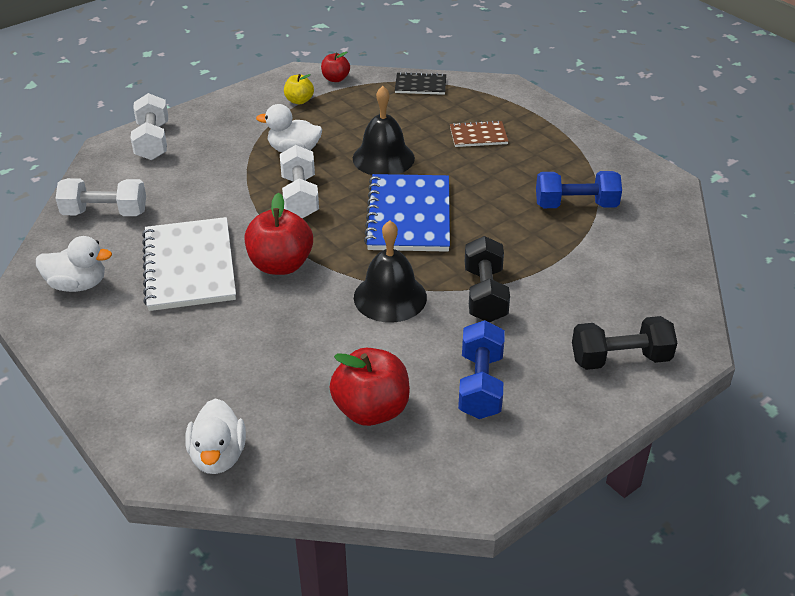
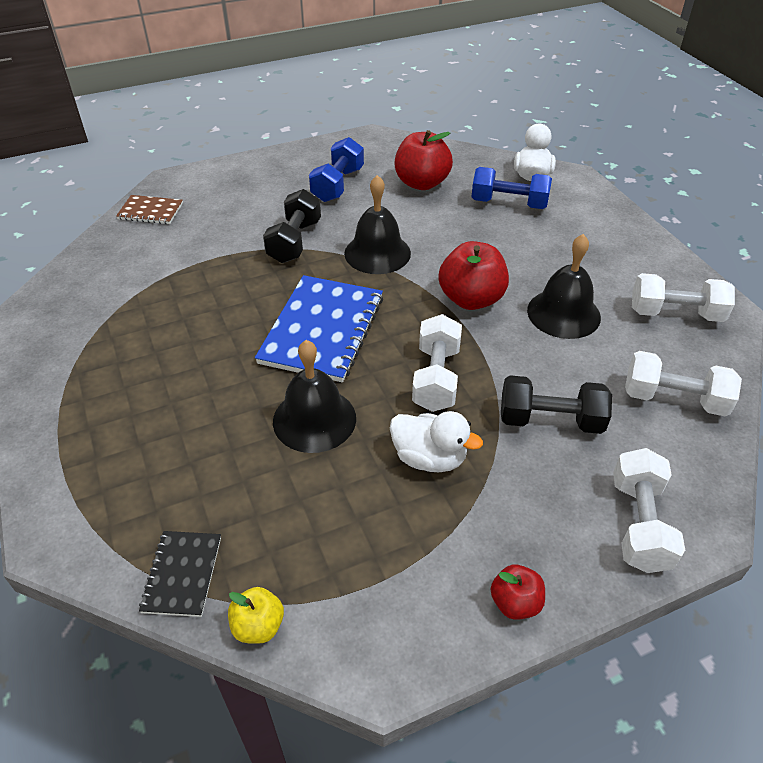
camera: 165 degrees left, 5 degrees up
white duck [36,236,112,292] -> white dumbbell [632,273,735,322]
white notebook [142,217,236,311] -> black bell [527,234,601,339]
yellow apple [284,74,314,104] -> yellow apple moved to [228,587,284,644]
red apple [321,52,350,82] -> red apple moved to [491,565,545,620]
black notebook [395,72,446,95] -> black notebook turned 75 degrees clockwise [139,531,221,617]
brown notebook [450,121,509,147] -> brown notebook moved to [116,195,183,224]
blue dumbbell [536,171,622,208] -> blue dumbbell moved to [472,167,552,209]
black dumbbell [572,316,677,370] -> black dumbbell moved to [501,375,612,434]

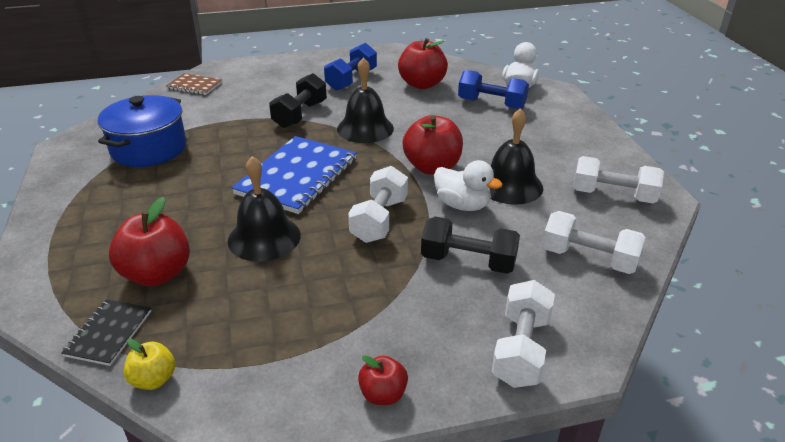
camera: 10 degrees right, 10 degrees down
white duck [390,411,483,472] -> white duck moved to [434,160,503,211]
none -> blue pot [98,95,186,167]
none -> red apple [109,197,190,286]

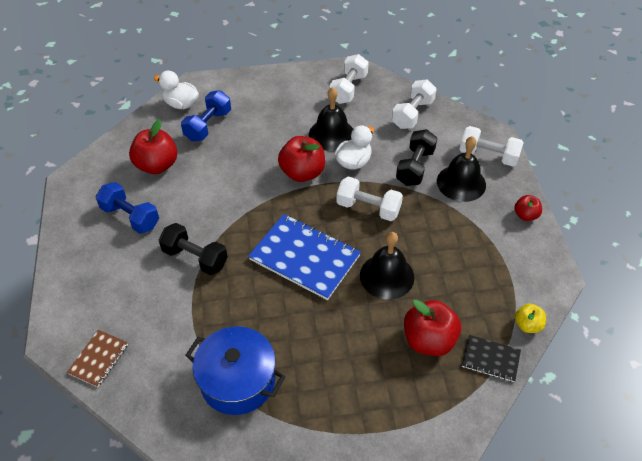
camera: 85 degrees left, 15 degrees up
black bell [337,57,394,143] -> black bell moved to [437,136,486,202]

